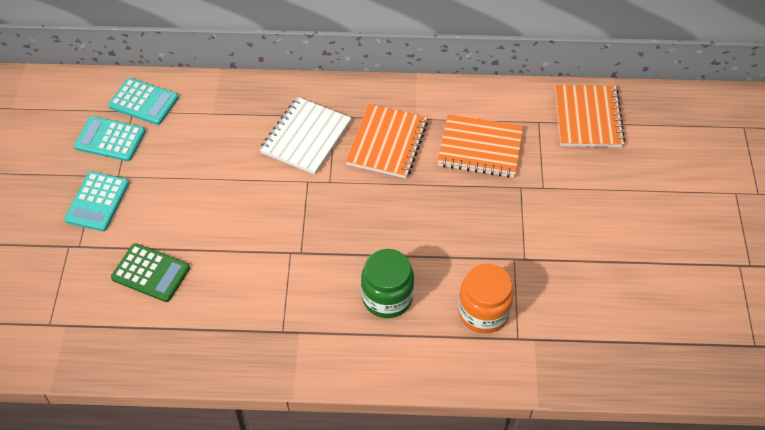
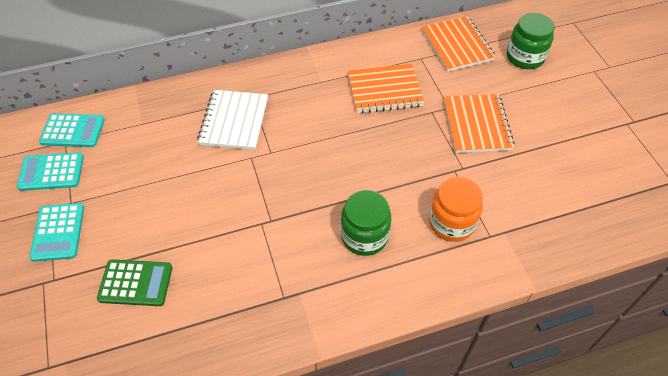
camera: 20 degrees left, 0 degrees up
orange notebook [346,104,428,178] -> orange notebook moved to [444,94,515,153]
none -> green jar [507,13,555,69]

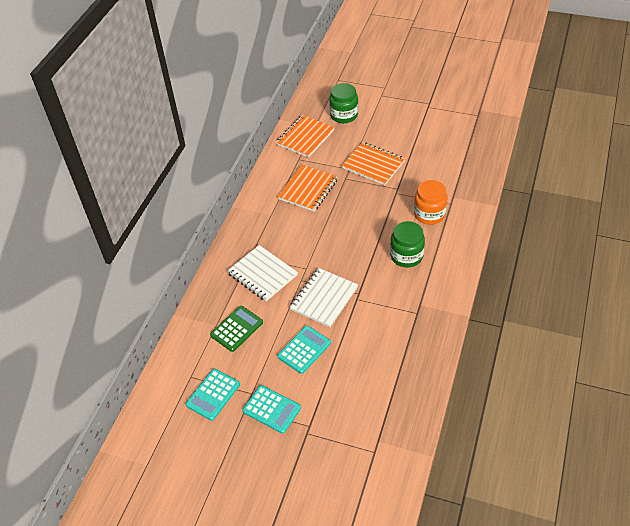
camera: 50 degrees left, 5 degrees down
turquoise calculator [39,113,105,147] -> turquoise calculator moved to [277,326,331,374]
green calculator [97,259,172,306] -> green calculator moved to [210,306,263,352]
orange notebook [422,16,496,72] -> orange notebook turned 75 degrees counterclockwise [276,115,335,158]
none -> white notebook [290,268,358,327]

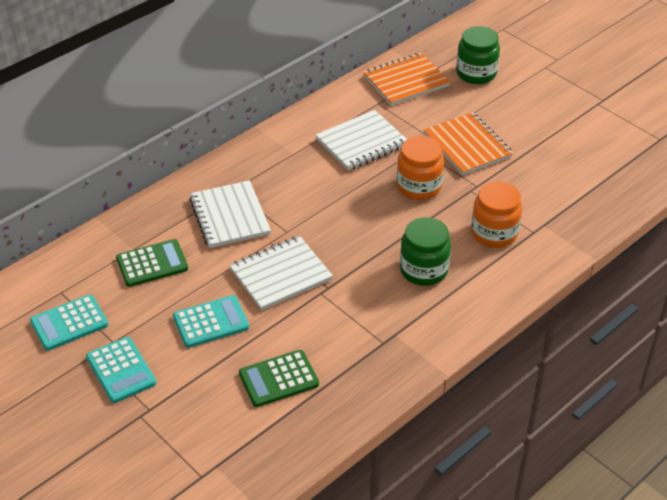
camera: 25 degrees right, 5 degrees down
orange notebook [278,165,338,212] -> white notebook [315,110,407,171]
none -> green calculator [239,350,319,407]
none -> orange jar [397,136,444,200]

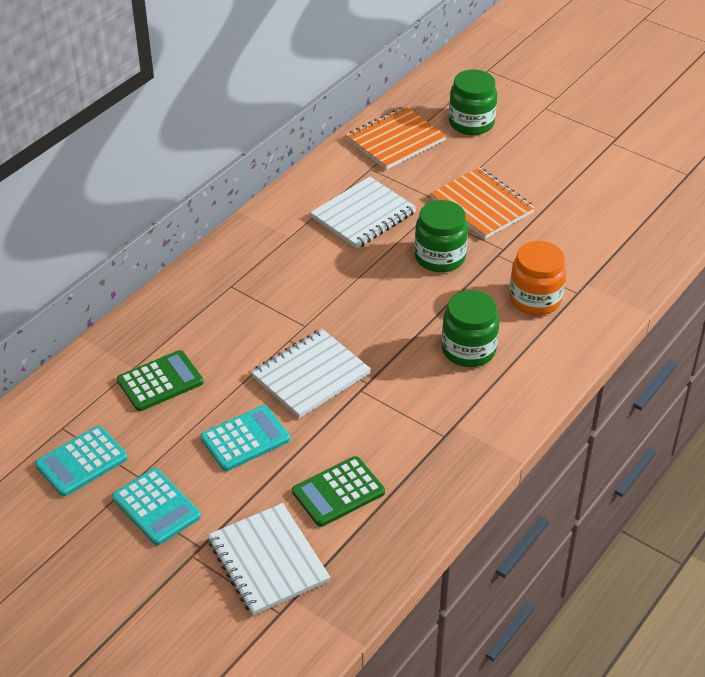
camera: 10 degrees left, 0 degrees up
white notebook [189,180,271,248] -> white notebook moved to [207,503,330,616]
orange jar [397,136,444,200] -> green jar [415,200,468,272]

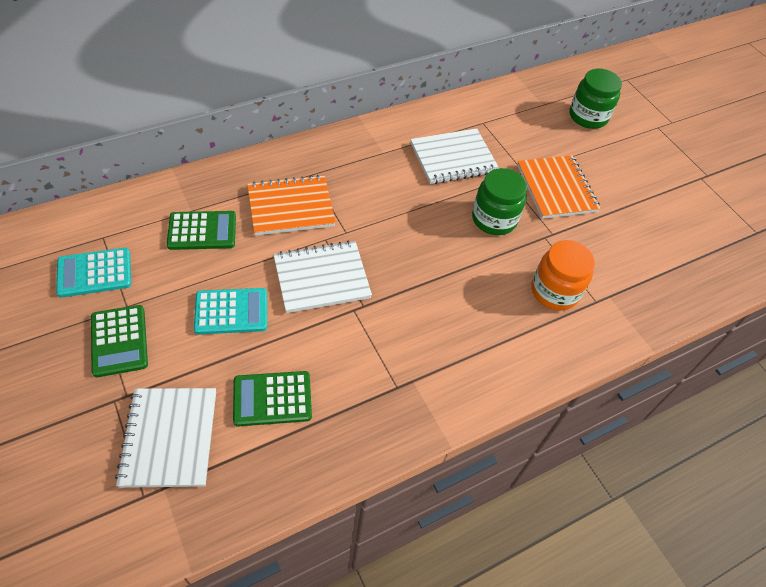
camera: 20 degrees right, 10 degrees up
turquoise calculator [112,468,201,545] -> green calculator [91,305,148,377]
orange notebook [346,106,446,170] -> orange notebook moved to [247,175,336,236]
green jar [442,290,499,367] -> none

